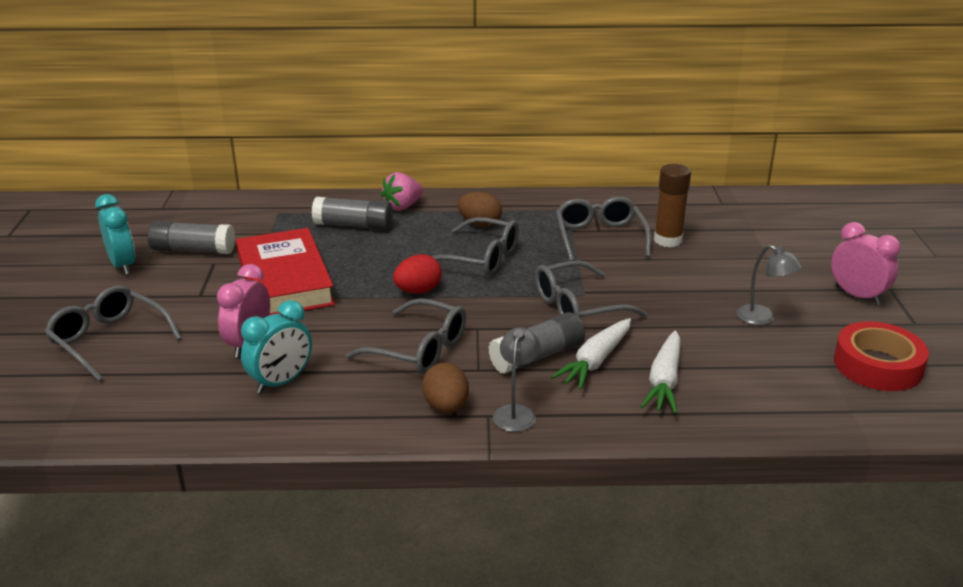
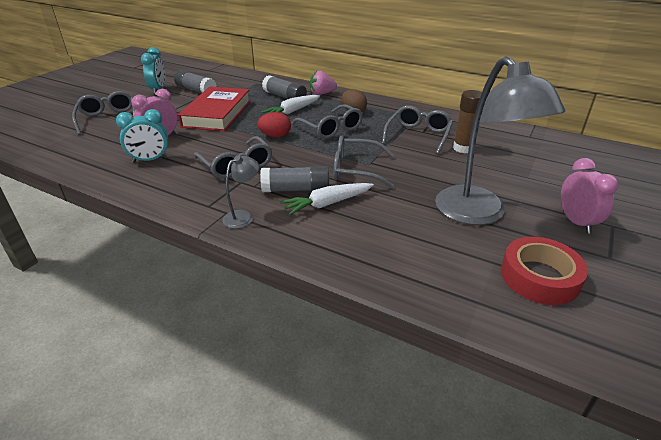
camera: 30 degrees right, 5 degrees up
brown egg [422,363,469,413] -> none
white carrot [640,330,681,414] -> white carrot moved to [261,95,320,115]
grey lamp [737,245,803,325] -> grey lamp [435,56,565,225], size x2.33

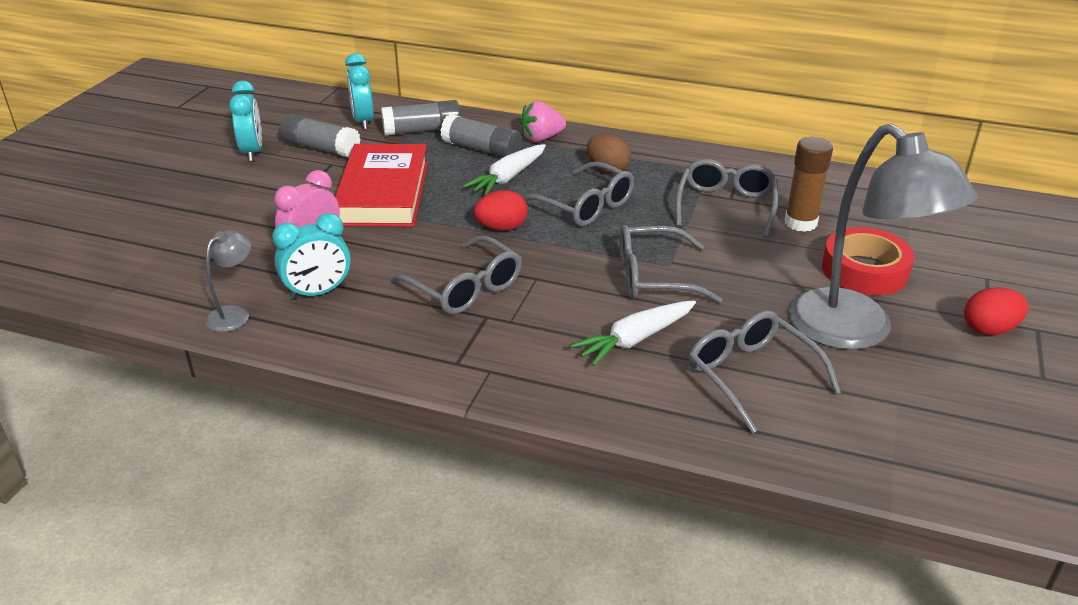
camera: 10 degrees left, 0 degrees up
grey glasses [72,91,135,135] -> grey glasses moved to [689,311,841,434]
grey lamp [222,155,259,229] -> grey lamp moved to [205,230,251,332]
grey glue stick [260,166,329,192] -> grey glue stick moved to [381,100,461,135]
red tape [501,237,588,305] -> red tape moved to [822,227,914,295]
pink clock [561,158,619,234] -> red egg [964,287,1028,335]
none -> turquoise clock [345,53,374,130]

